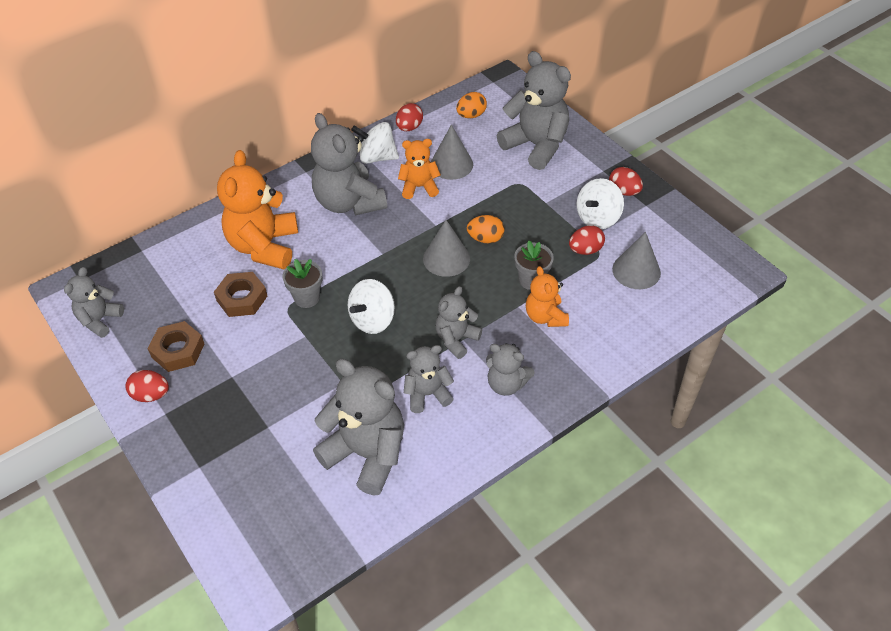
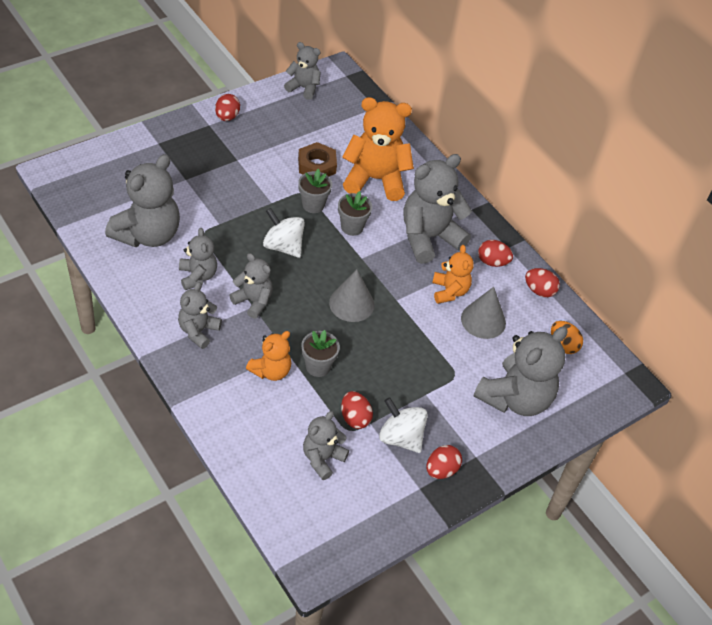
camera: 85 degrees right, 0 degrees up
brown nut [148,321,204,372] -> none
white spinning top [351,122,399,164] -> red egg [478,240,513,267]
orange egg [467,215,504,244] -> none
orange teddy bear [526,266,569,327] -> orange teddy bear turned 150 degrees clockwise [246,331,291,381]
grey cone [612,232,661,289] -> grey teddy bear [303,411,349,480]
none -> grey flower pot [338,191,372,236]

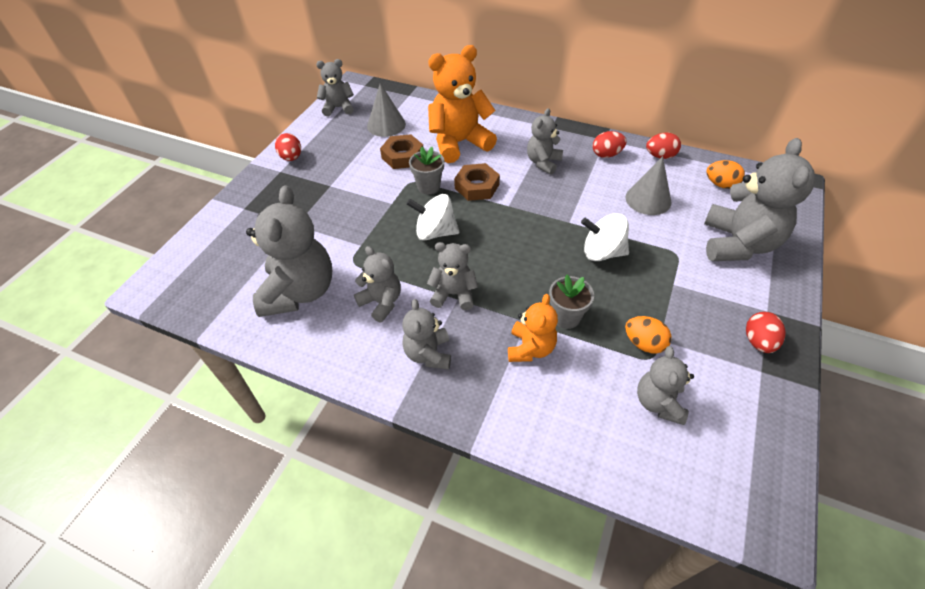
camera: 25 degrees left, 0 degrees up
grey cone [329,269,375,322] -> grey cone moved to [367,83,406,137]
grey flower pot [338,191,372,236] -> brown nut [454,163,500,201]
red egg [341,391,373,429] -> orange egg [625,316,671,354]
white spinning top [379,397,428,453] -> white spinning top moved to [581,213,629,261]
grey teddy bear [404,154,472,264] -> grey teddy bear [527,108,563,175], size x0.56
orange teddy bear [432,245,474,304] -> none

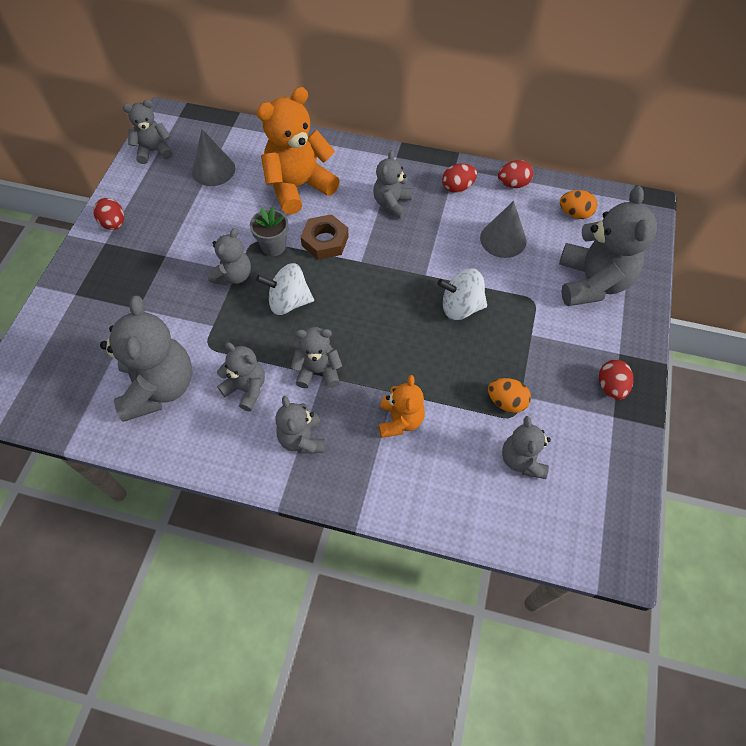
camera: 10 degrees left, 10 degrees up
brown nut [380,134,423,169] -> none
grey flower pot [549,274,594,329] -> none
none -> grey teddy bear [208,228,251,285]

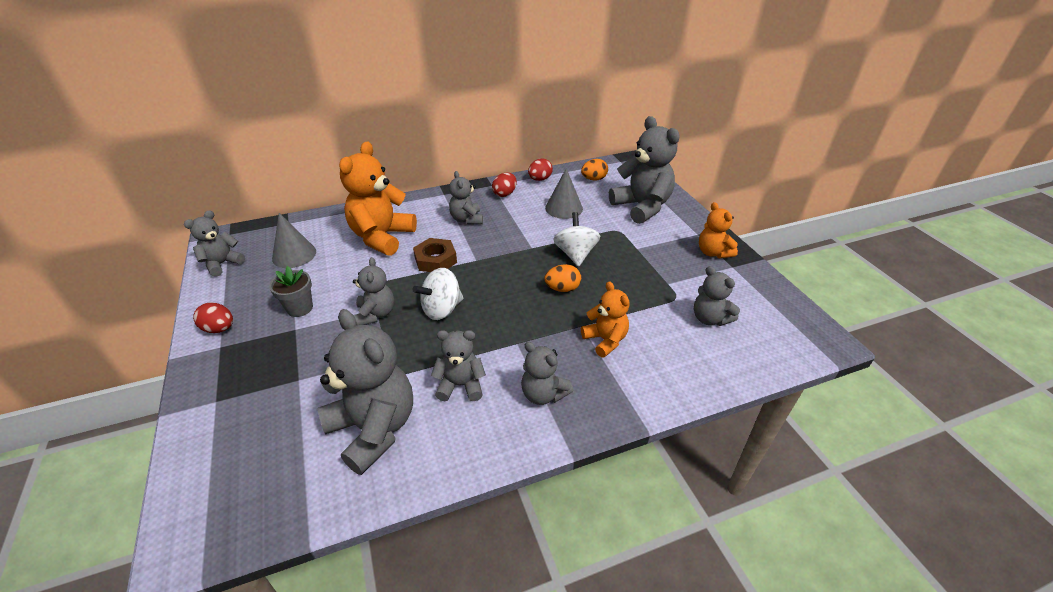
camera: 35 degrees left, 20 degrees down
grey flower pot [250,207,288,256] -> grey flower pot moved to [269,266,313,317]
grey teddy bear [291,327,342,388] -> none
white spinning top [437,268,487,320] -> white spinning top turned 120 degrees clockwise [553,212,600,267]
orange egg [488,378,531,413] -> orange egg moved to [544,264,581,292]
red egg [599,360,633,400] -> orange teddy bear [699,202,738,258]

